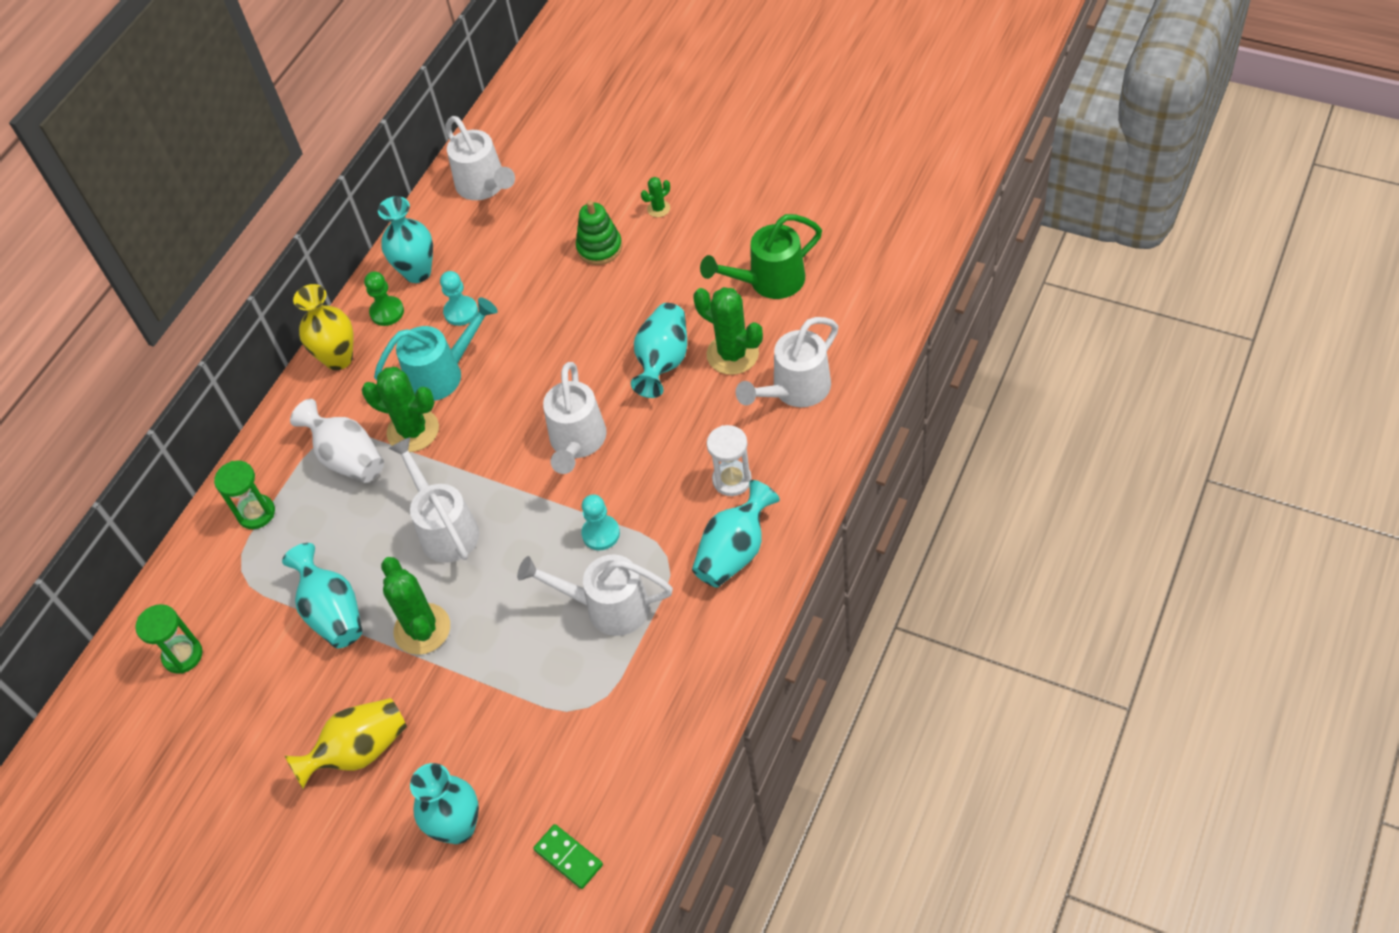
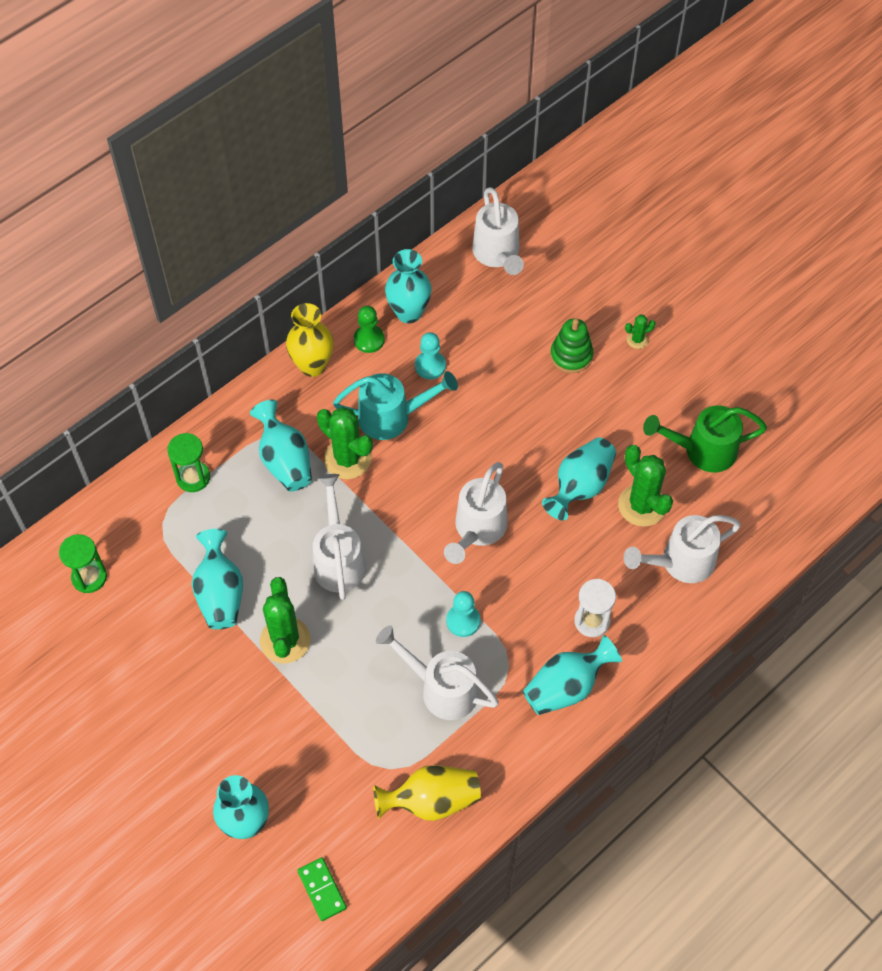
camera: 15 degrees right, 5 degrees up
yellow vase [285,698,407,789] -> yellow vase moved to [373,765,481,821]
white vase [290,399,384,483] -> turquoise vase [250,400,312,492]

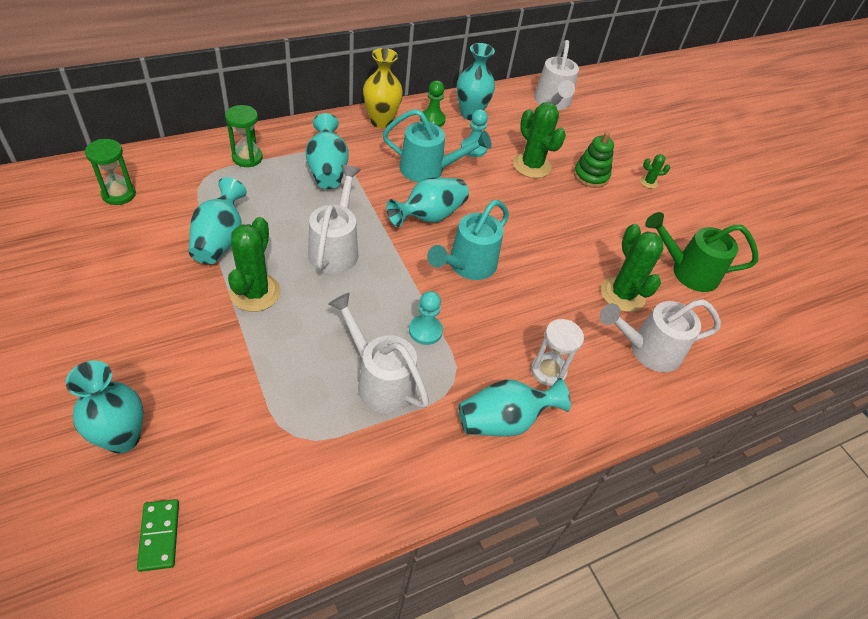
camera: 10 degrees right, 10 degrees down
green cactus [317,407,373,479] -> green cactus moved to [513,102,566,178]
yellow vase [373,765,481,821] -> none
white watering can [444,462,508,564] -> turquoise watering can [427,200,509,280]
turquoise vase [542,437,616,521] -> turquoise vase moved to [386,177,469,227]

